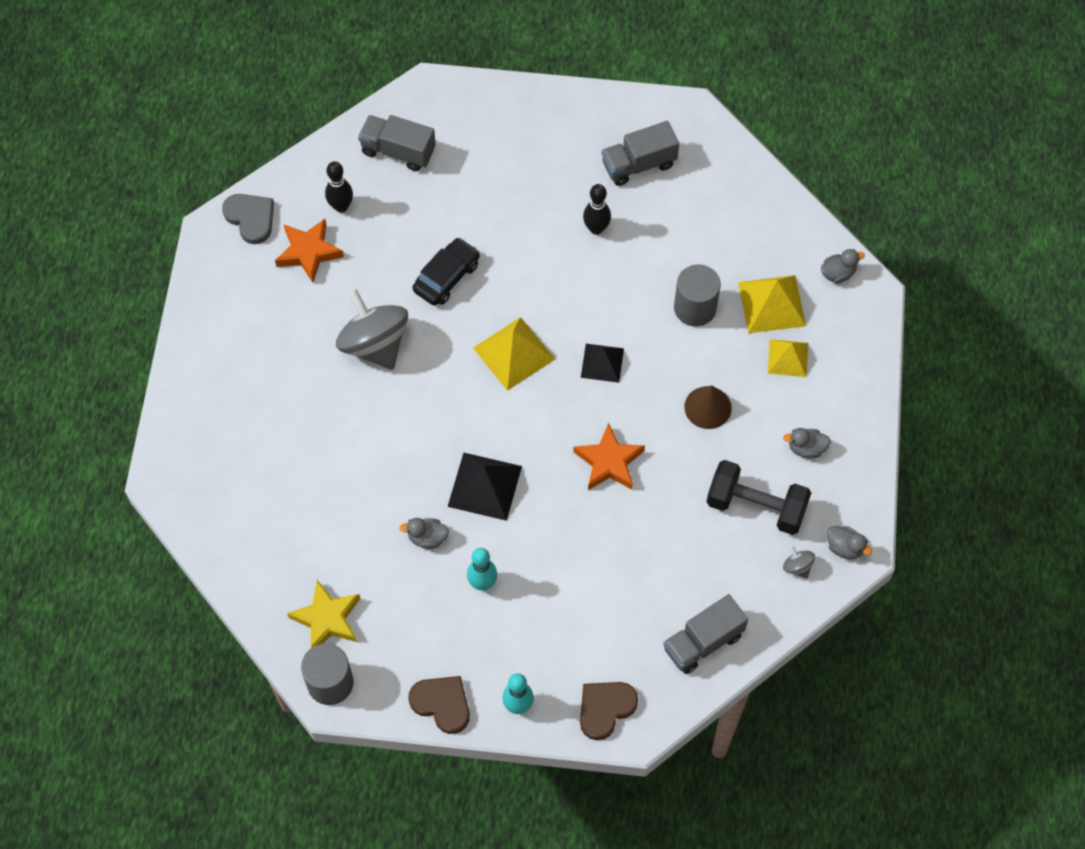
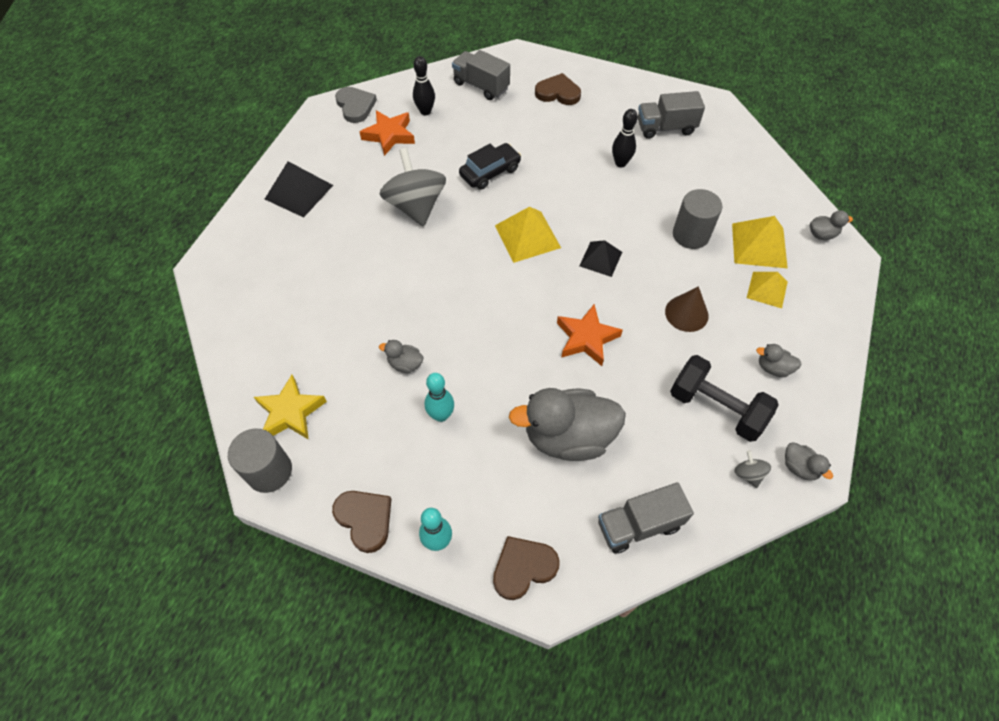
camera: 15 degrees right, 5 degrees down
black pyramid [448,453,522,521] -> black pyramid moved to [265,161,333,218]
none -> grey duck [509,388,626,461]
none -> brown heart [535,73,581,105]

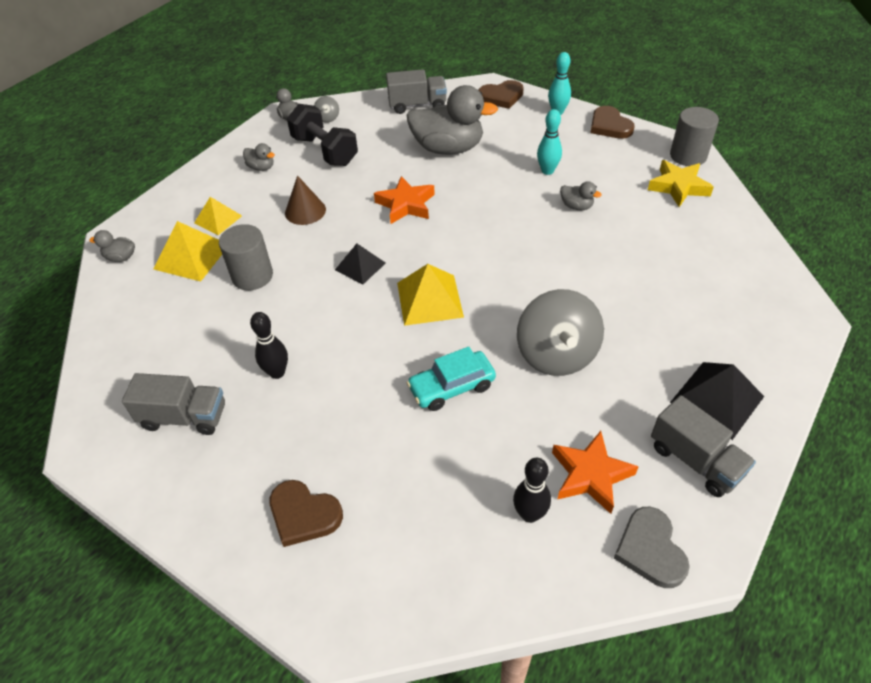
camera: 165 degrees left, 10 degrees down
grey truck [452,50,510,100] -> grey truck moved to [651,395,756,497]
black car [459,143,521,190] -> turquoise car [407,347,496,411]

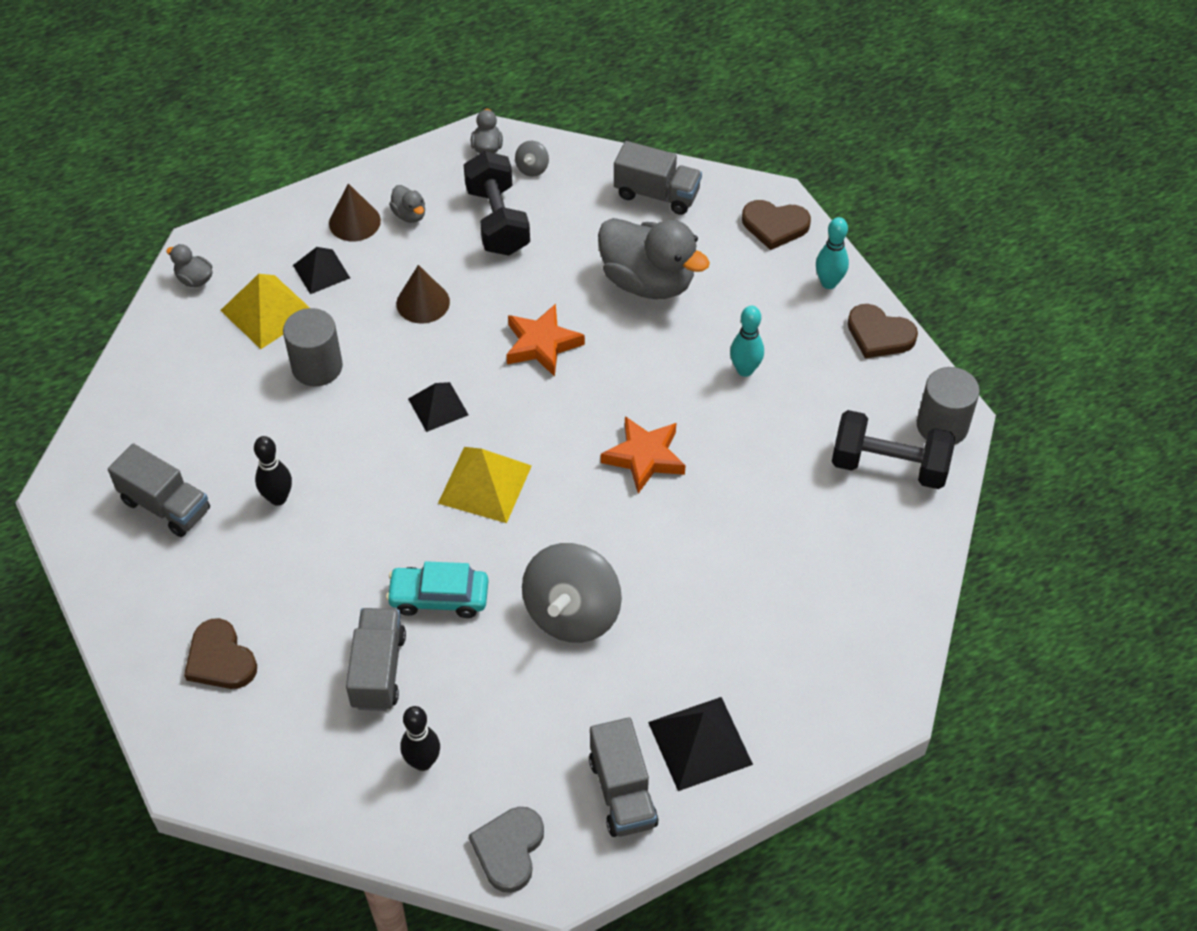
camera: 25 degrees right, 5 degrees up
yellow pyramid [194,197,242,235] -> black pyramid [293,247,350,294]
orange star [552,431,639,514] -> orange star moved to [601,416,686,494]
grey duck [560,181,602,210] -> none
brown heart [591,106,635,139] -> brown heart turned 60 degrees counterclockwise [848,304,918,358]
yellow star [648,160,714,207] -> black dumbbell [832,410,955,489]
none -> brown cone [329,183,381,241]
none -> grey truck [346,608,406,711]

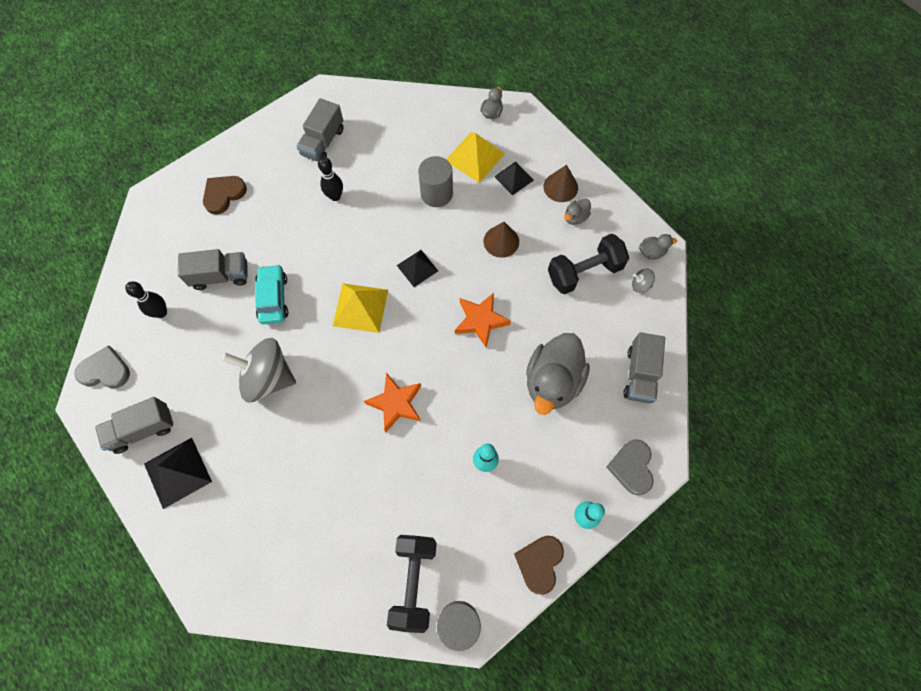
camera: 80 degrees right, 15 degrees up
brown heart [742,200,811,250] -> grey heart [606,439,654,495]

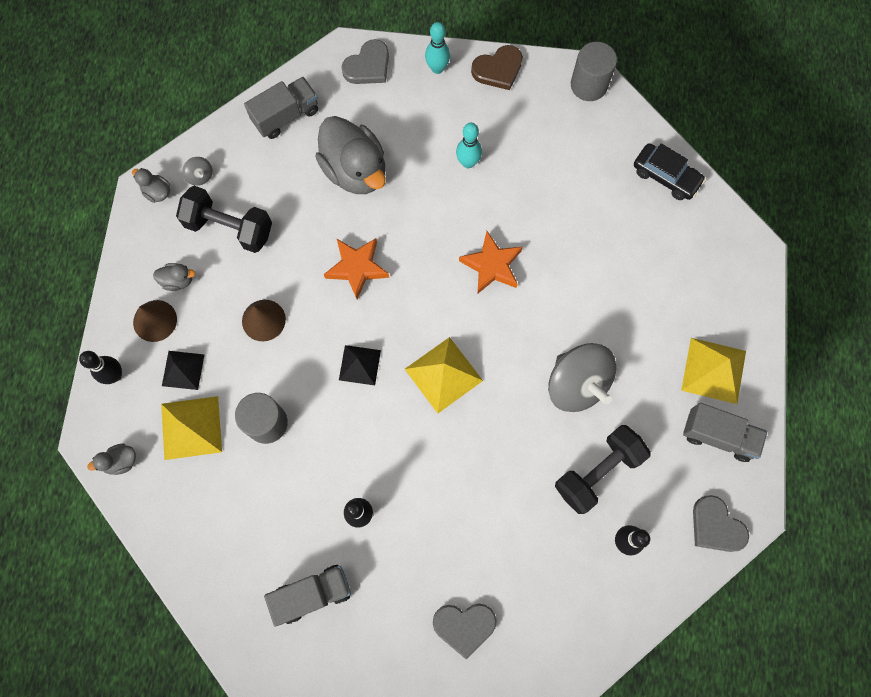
camera: 135 degrees left, 5 degrees up
black pyramid [144,438,212,509] -> yellow pyramid [681,338,746,404]
grey truck [178,249,248,290] -> none
brown heart [203,176,247,215] -> grey heart [433,604,497,659]
turquoise car [255,264,288,324] -> none
black dumbbell [387,535,437,633] -> black dumbbell moved to [555,425,651,514]
grey duck [526,333,590,415] -> grey duck turned 75 degrees clockwise [315,116,386,194]
none -> black bowling pin [79,351,122,384]
none -> black car [634,143,706,200]

